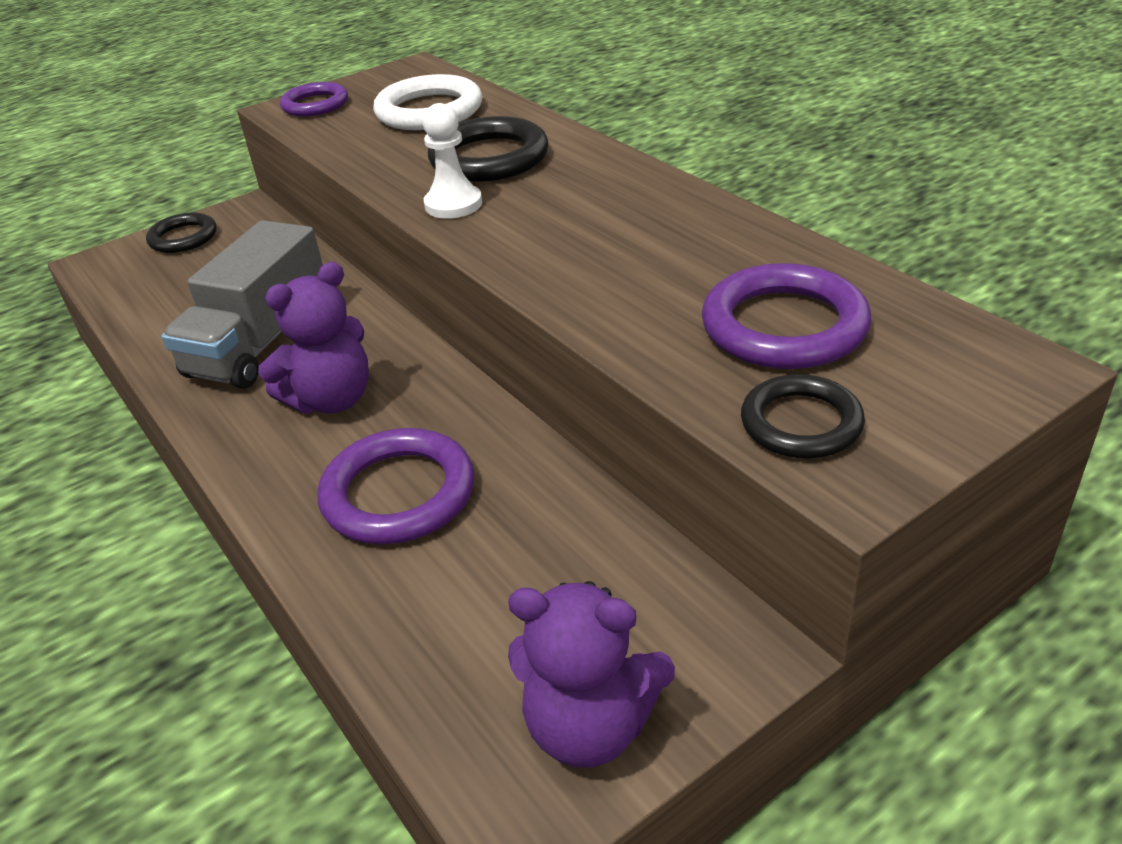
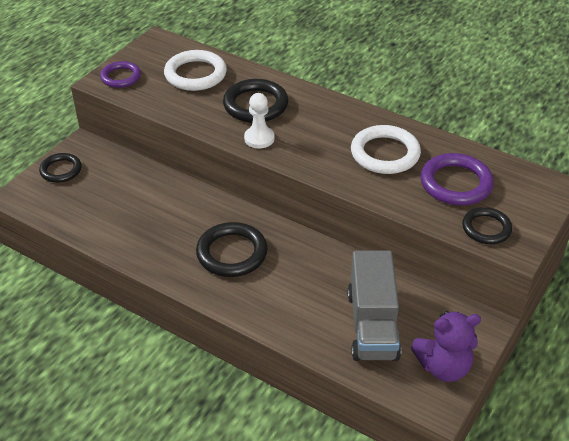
camera: 25 degrees left, 5 degrees up
grey truck [161,220,323,389] -> grey truck moved to [348,251,401,361]
purple teddy bear [258,262,369,413] -> black ring [196,222,268,277]
purple ring [318,428,474,545] -> none
none -> white ring [351,125,421,174]

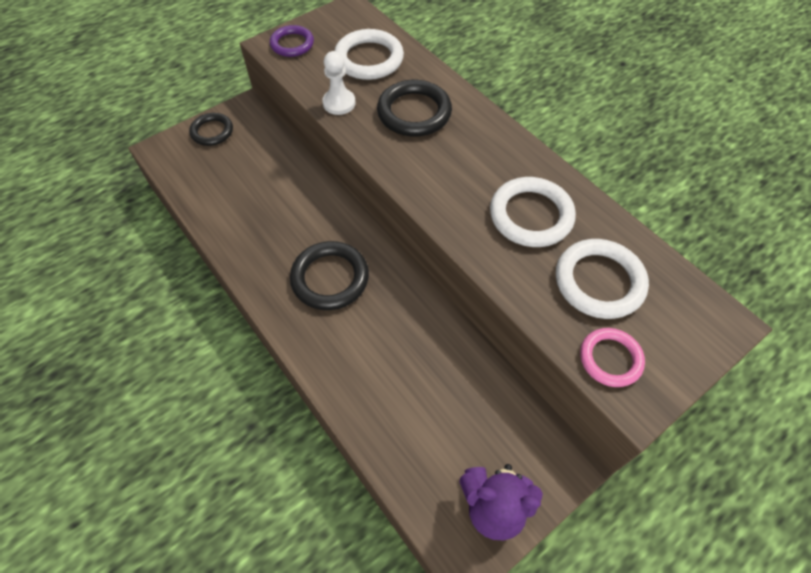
camera: 20 degrees right, 15 degrees up
white pawn [244,93,275,148] -> white pawn moved to [322,51,356,115]
grey truck [348,251,401,361] -> none
purple ring [420,153,494,205] -> white ring [556,239,649,319]
black ring [462,207,512,244] -> pink ring [580,328,645,387]

